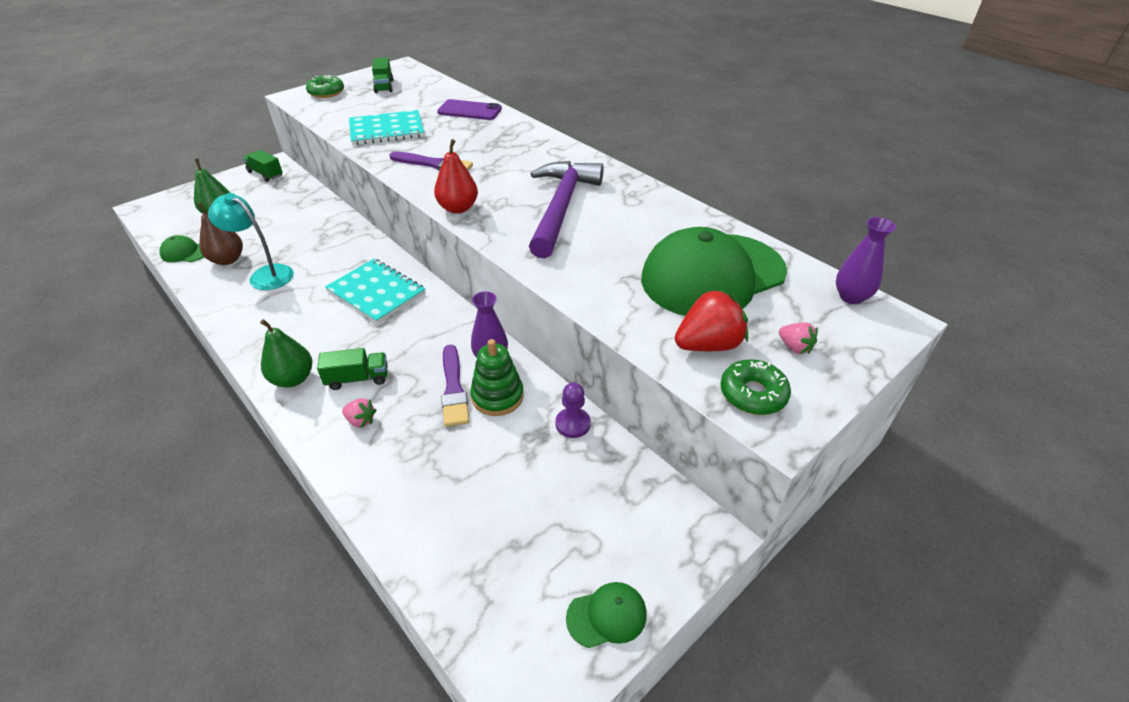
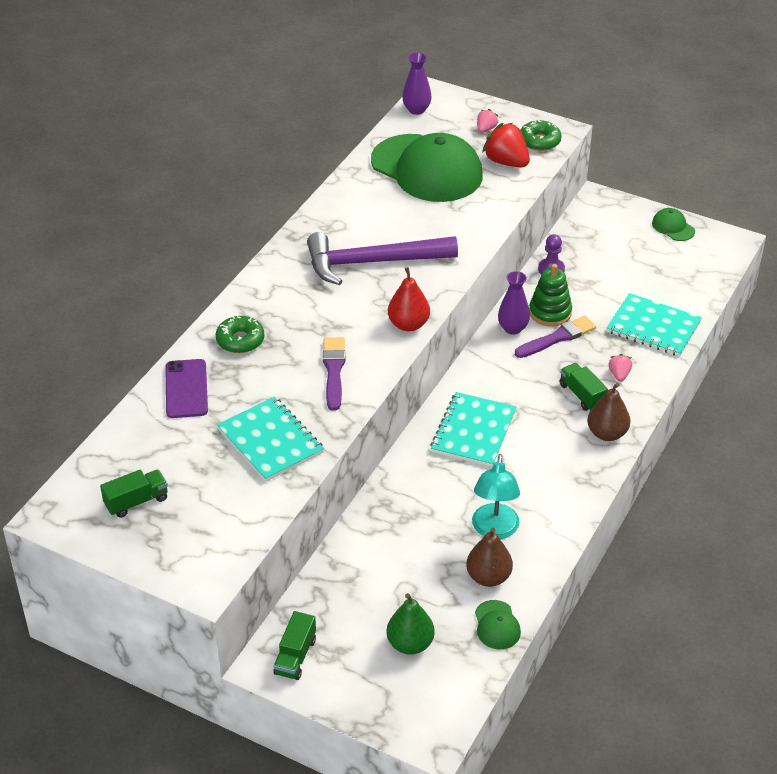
camera: 110 degrees left, 0 degrees up
green pear [260,319,312,388] -> brown pear [587,383,630,441]
green donut [306,75,344,98] -> green donut moved to [216,316,264,353]
none -> turquoise notebook [607,293,702,356]

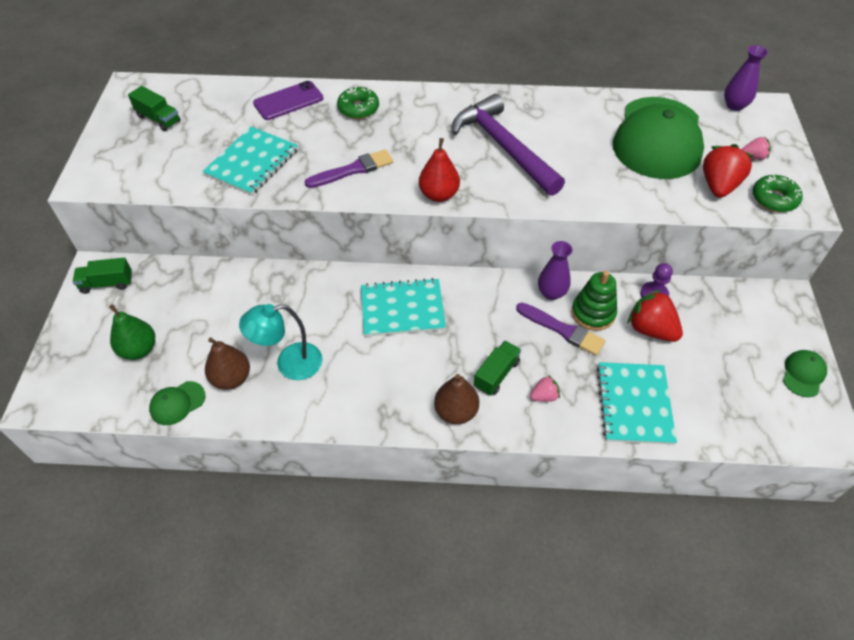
camera: 65 degrees right, 10 degrees up
none -> red strawberry [628,289,683,342]

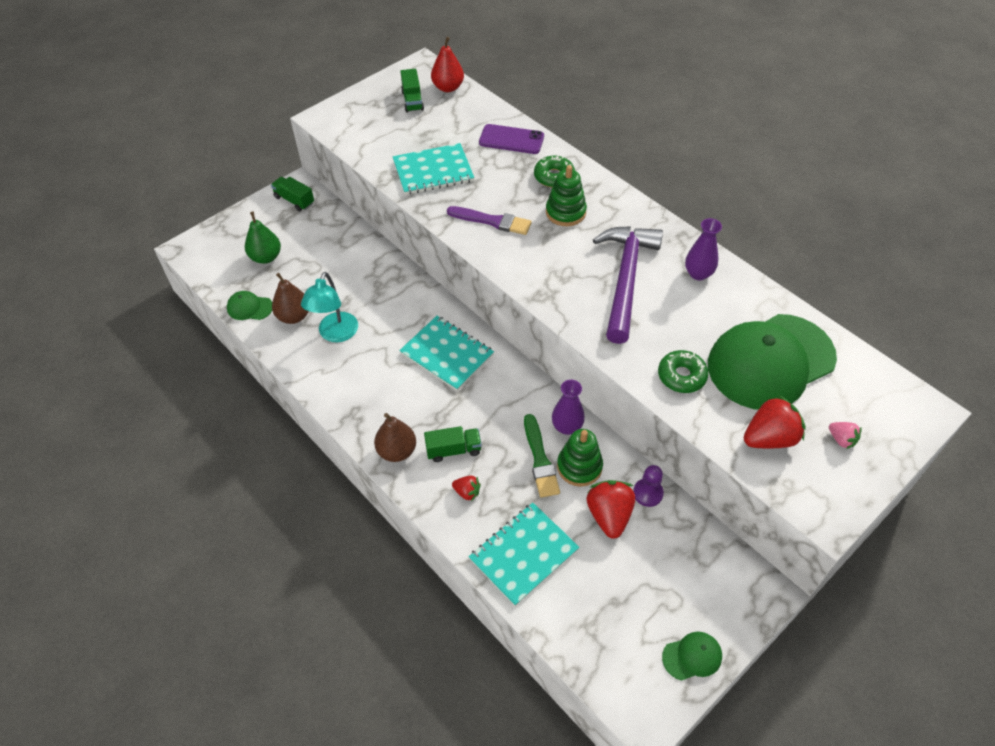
camera: 45 degrees right, 0 degrees up
turquoise lamp [239,304,322,380] -> turquoise lamp turned 105 degrees counterclockwise [301,272,358,343]
red pear [419,138,460,202] -> red pear moved to [431,37,464,92]
purple brush [516,303,606,355] -> green brush [524,414,560,498]
pink strawberry [530,375,560,402] -> red strawberry [452,476,481,502]
purple vase [724,45,768,111] -> purple vase moved to [685,218,722,280]
green donut [753,174,803,212] -> green donut moved to [658,350,708,393]
none -> green stacking toy [546,165,587,226]

